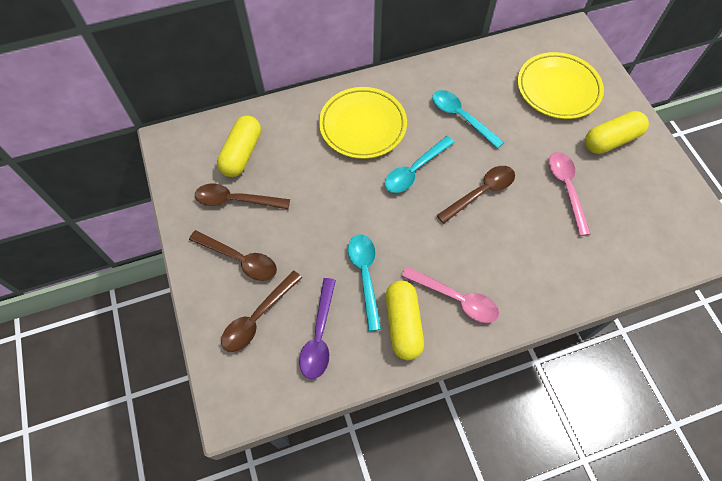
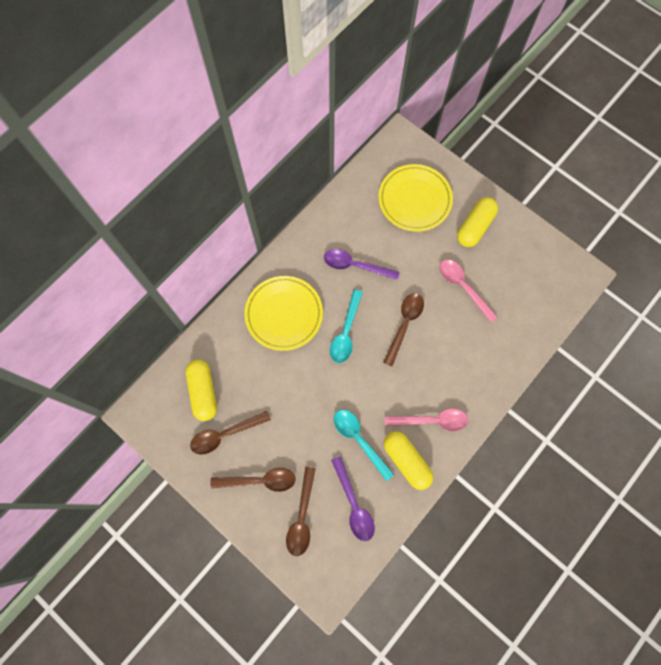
camera: 30 degrees left, 10 degrees up
turquoise spoon [432,90,504,149] -> purple spoon [324,249,400,280]

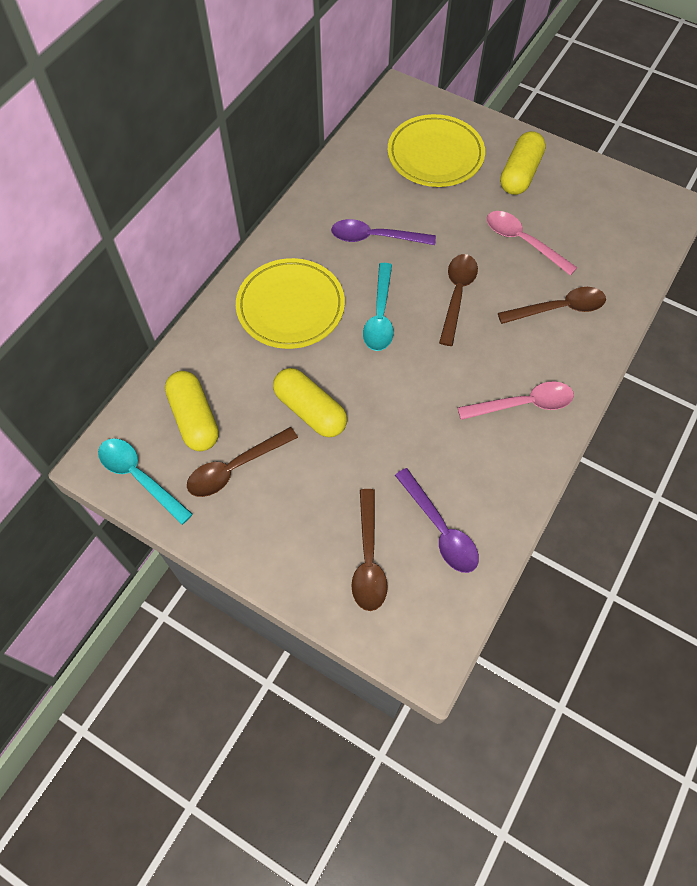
camera: 10 degrees left, 10 degrees down
brown spoon [211,468,296,492] -> brown spoon moved to [498,287,606,324]
turquoise spoon [334,410,394,481] -> turquoise spoon moved to [98,438,193,525]
yellow capsule [384,431,433,490] -> yellow capsule moved to [273,368,347,437]

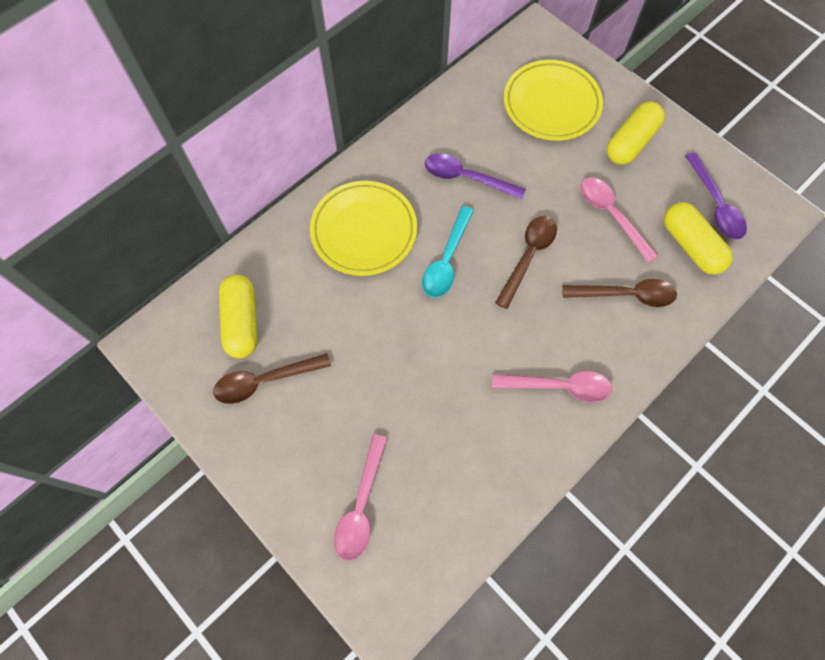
camera: 15 degrees right, 5 degrees up
turquoise spoon [98,438,193,525] -> none
yellow capsule [273,368,347,437] -> yellow capsule moved to [664,202,733,274]
brown spoon [351,489,388,611] -> pink spoon [334,434,387,561]
purple spoon [395,468,479,573] -> purple spoon moved to [685,152,747,239]

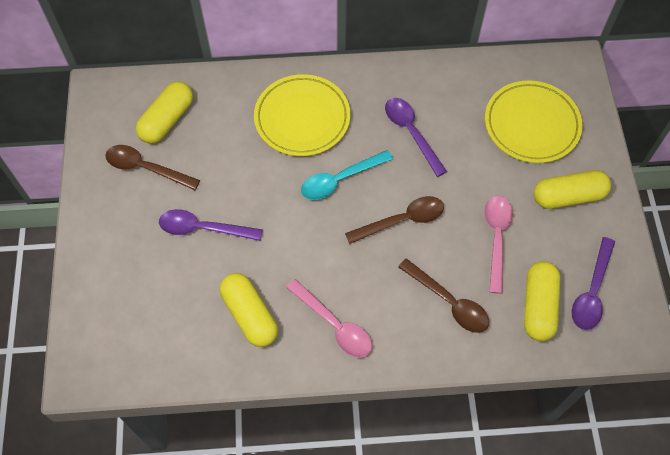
camera: 40 degrees right, 5 degrees down
pink spoon [334,434,387,561] -> none
none -> purple spoon [159,209,263,241]
none -> yellow capsule [220,273,278,347]

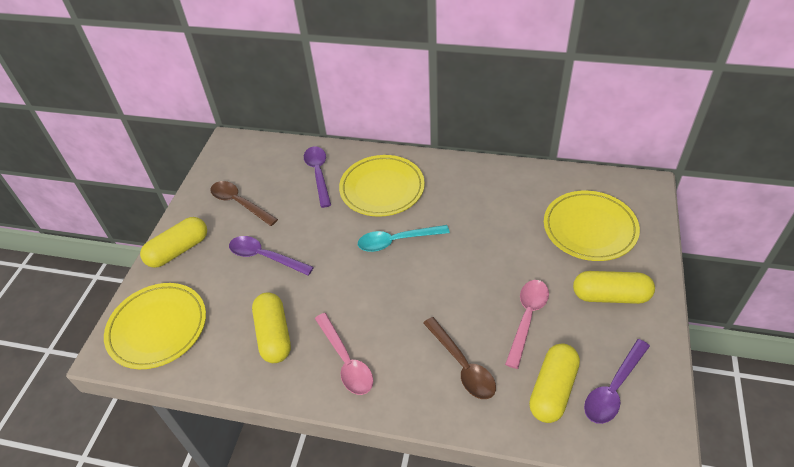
camera: 20 degrees right, 15 degrees down
yellow capsule [136,82,193,144] -> yellow capsule moved to [140,217,207,268]
brown spoon [345,196,444,244] -> none
purple spoon [385,98,447,177] -> purple spoon moved to [304,146,331,208]
none -> yellow plate [104,283,206,369]

